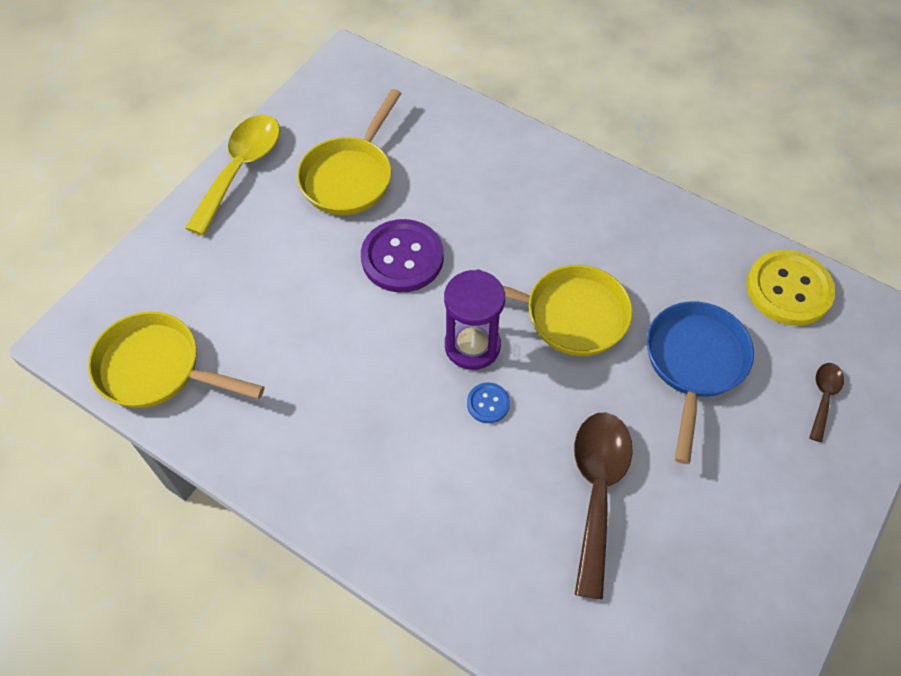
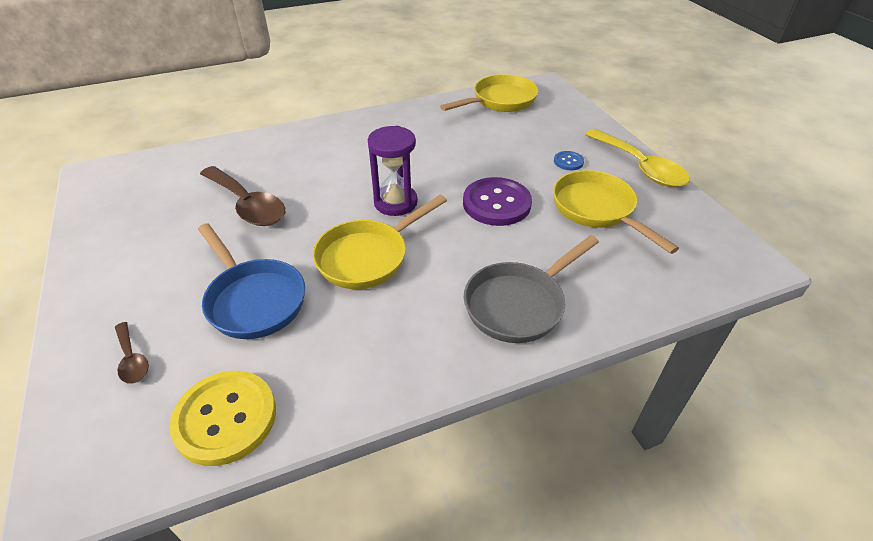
camera: 125 degrees right, 15 degrees down
blue button [467,383,510,423] -> blue button moved to [554,151,584,170]
none -> grey pan [464,235,599,343]

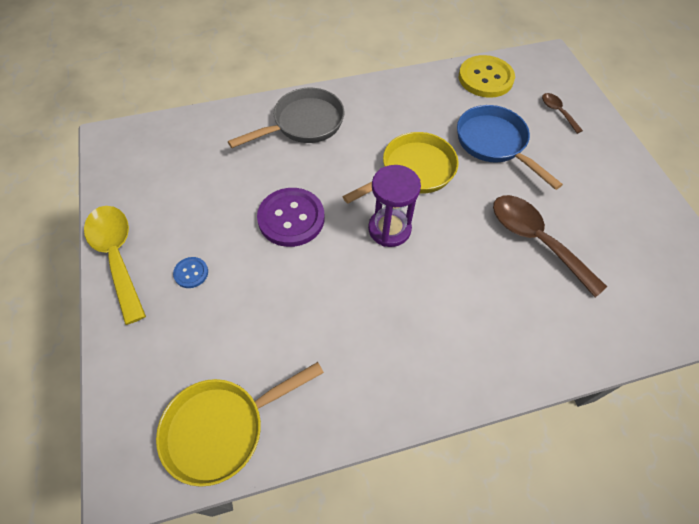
camera: 175 degrees left, 15 degrees up
yellow pan [553,170,679,254] -> none

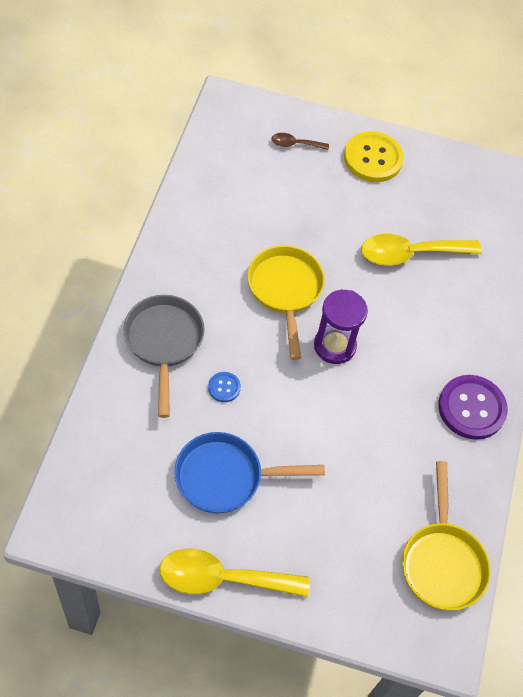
camera: 65 degrees left, 0 degrees up
blue button [173,257,208,288] -> blue button moved to [208,372,241,402]
purple button [257,188,324,247] -> purple button moved to [438,375,508,440]
blue pan [457,105,563,190] -> blue pan moved to [174,432,325,514]
yellow button [459,55,515,98] -> yellow button moved to [344,131,404,182]
brown spoon [493,195,607,297] -> yellow spoon [361,234,482,266]

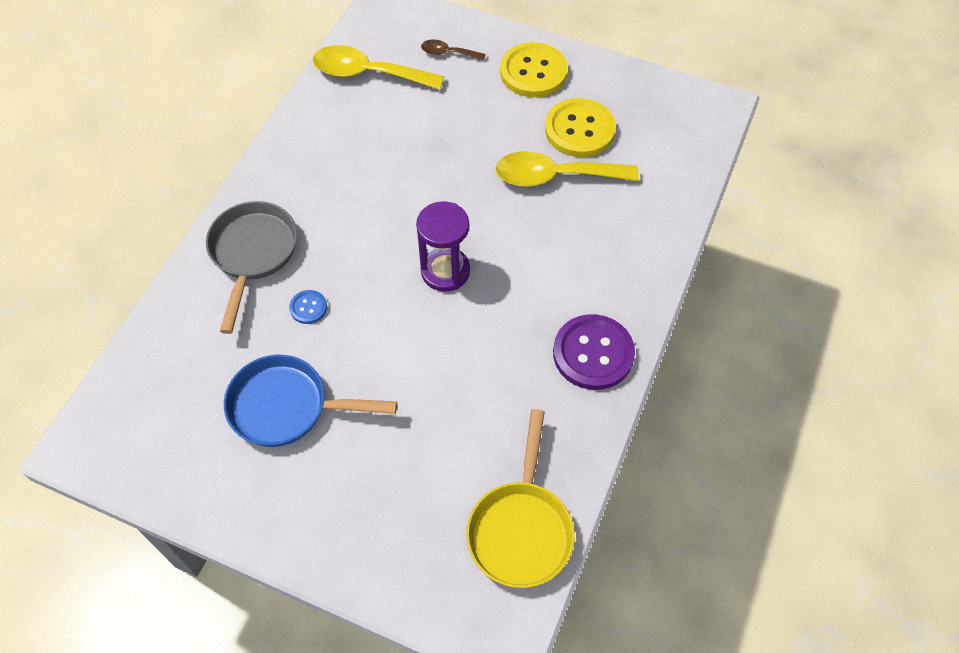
camera: 15 degrees right, 0 degrees up
yellow spoon [160,549,310,597] -> yellow spoon moved to [312,45,444,90]
yellow pan [248,245,325,360] -> none
none -> yellow button [545,98,616,157]

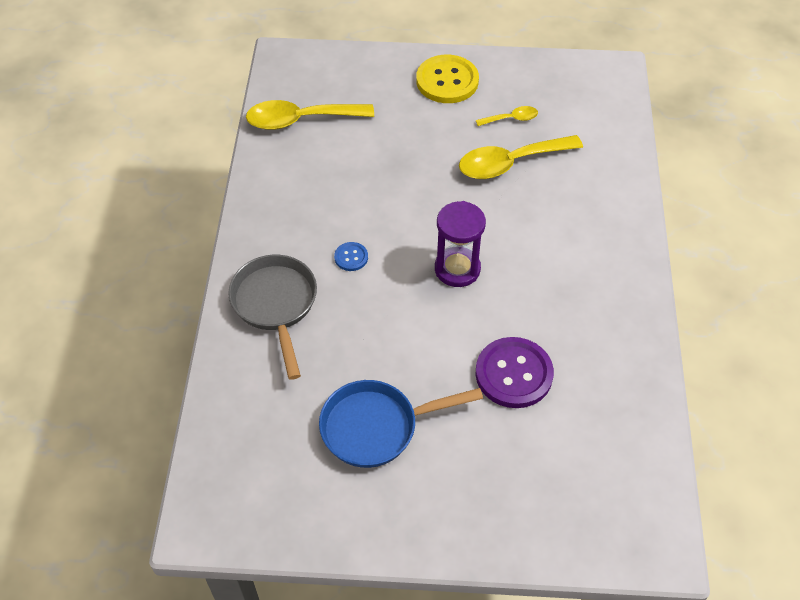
camera: 20 degrees left, 5 degrees down
blue button [289,290,327,324] -> blue button moved to [334,242,368,271]
brown spoon [421,39,486,60] -> none
yellow pan [466,409,575,588] -> none
yellow button [545,98,616,157] -> yellow spoon [476,106,538,126]
purple button [553,314,635,390] -> purple button moved to [475,337,554,408]

